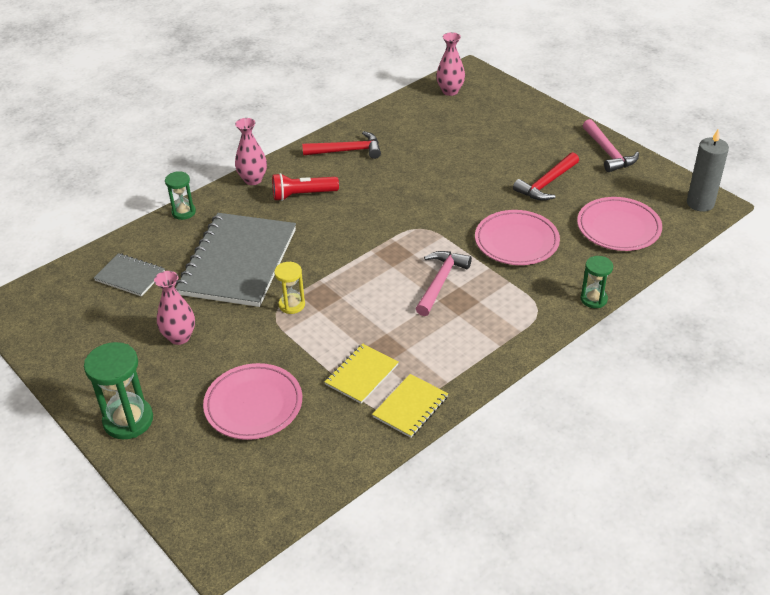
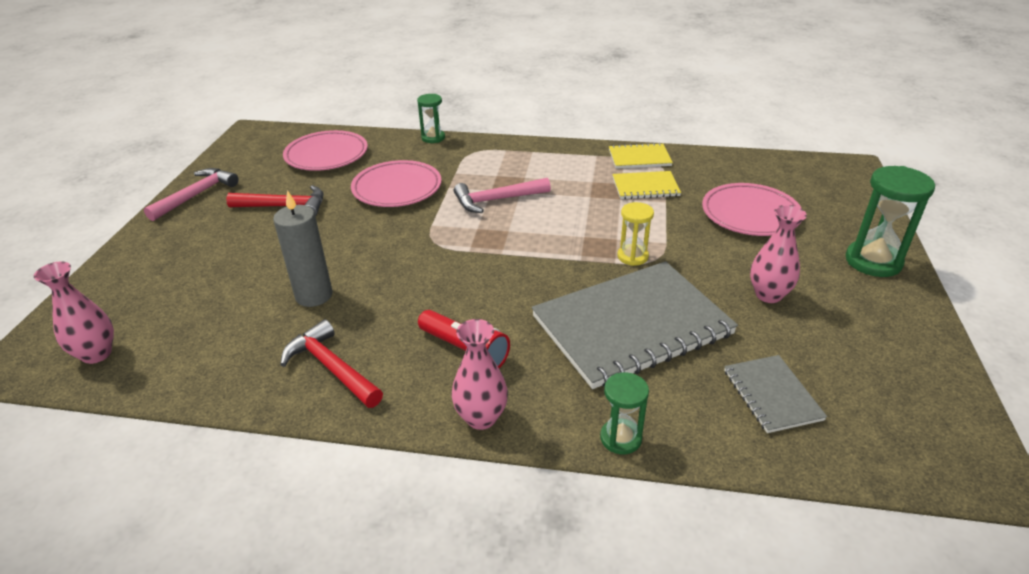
camera: 130 degrees left, 5 degrees down
grey candle [687,129,729,212] -> grey candle moved to [273,190,333,307]

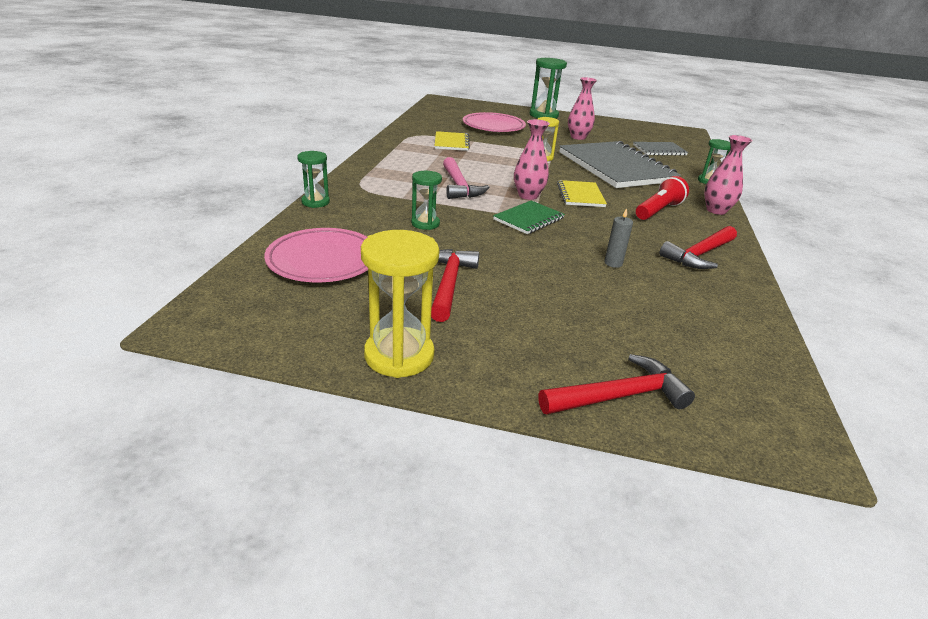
camera: 90 degrees left, 5 degrees down
pink vase [34,261,114,364] -> pink vase moved to [514,119,550,200]
pink hammer [144,168,239,221] -> yellow hourglass [361,230,440,378]
grey candle [273,190,333,307] -> grey candle [604,208,633,268], size x0.52
pink plate [351,160,442,207] -> green hourglass [411,171,442,230]
yellow notebook [609,143,673,169] -> yellow notebook moved to [557,180,607,207]
none -> green notebook [493,201,565,234]
none -> red hammer [538,354,695,414]

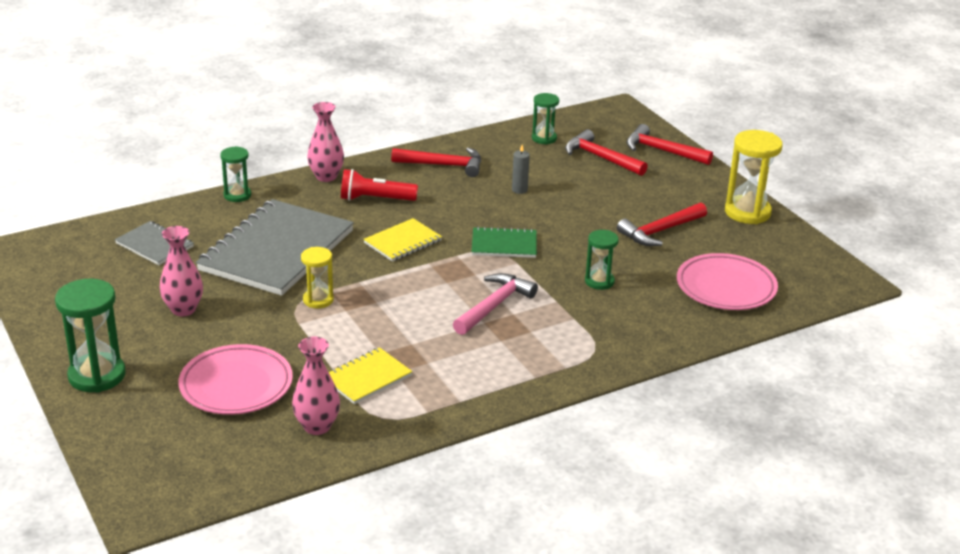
camera: 130 degrees left, 0 degrees up
green hourglass [297,151,330,208] -> green hourglass moved to [532,93,559,145]
pink vase [514,119,550,200] -> pink vase moved to [292,337,340,435]
none -> red hammer [565,129,648,176]

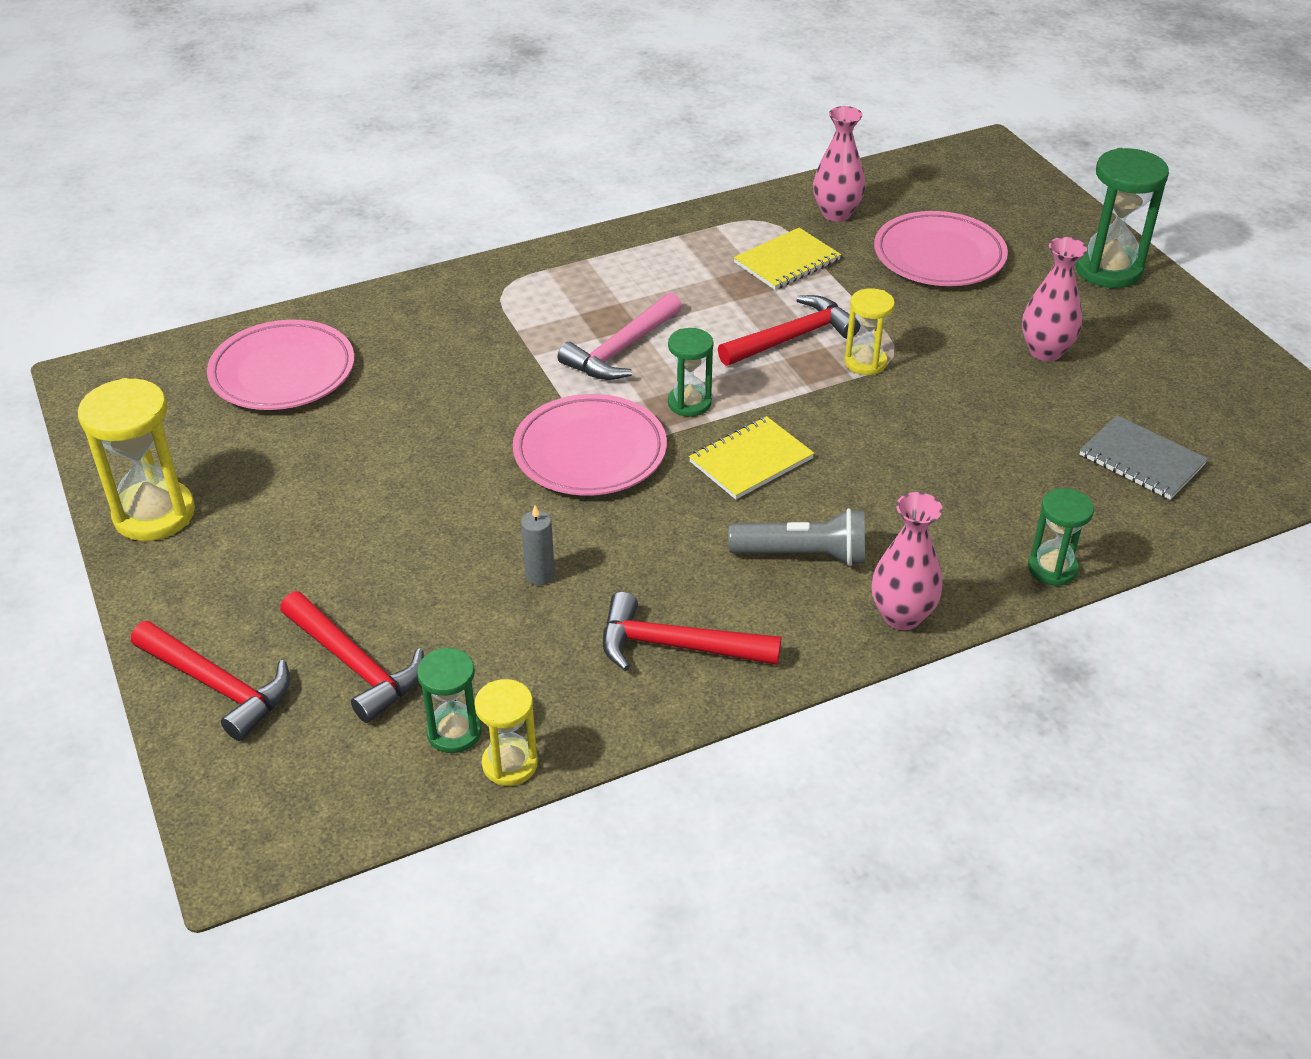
camera: 175 degrees left, 10 degrees up
grey notebook [196,199,354,296] -> none
red flashlight [341,169,418,201] -> grey flashlight [729,508,865,566]
green notebook [472,226,537,258] -> pink plate [513,394,667,495]
green hourglass [585,230,619,290] -> green hourglass moved to [668,328,713,417]
red hammer [617,203,707,246] -> red hammer moved to [718,295,860,366]
none -> yellow hourglass [475,679,538,786]

